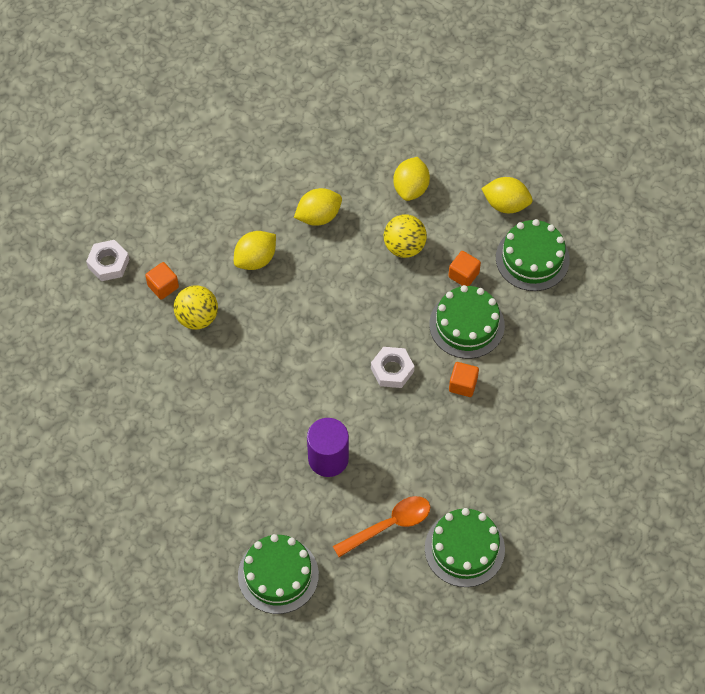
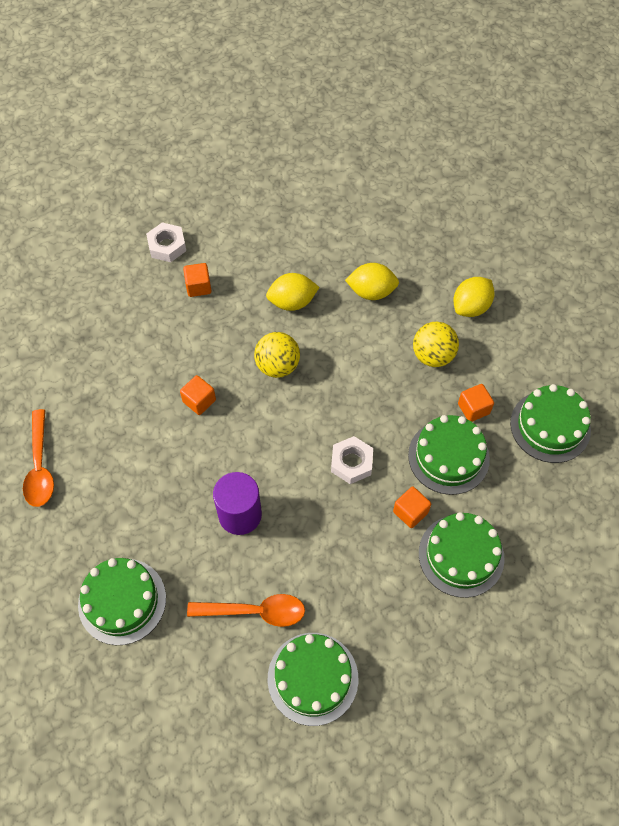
camera: 30 degrees right, 0 degrees up
yellow ball [174,285,218,330] -> yellow ball moved to [254,332,300,378]
yellow lemon [481,177,533,213] -> none
none -> orange spoon [23,409,54,507]
none -> orange cube [180,375,216,415]
none -> green cake [419,512,505,598]

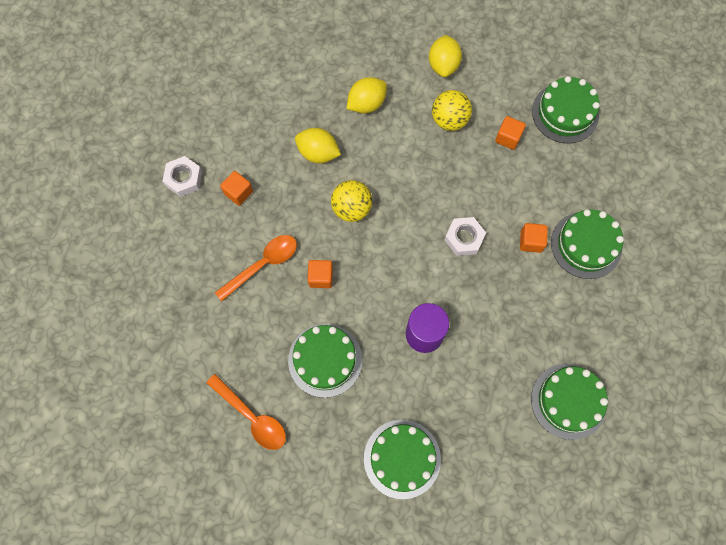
camera: 40 degrees left, 10 degrees up
orange spoon [187,594,305,627] -> orange spoon moved to [215,235,297,301]
yellow lemon [266,273,319,311] -> yellow lemon turned 75 degrees clockwise [295,128,341,163]
green cake [408,415,490,495] -> green cake moved to [288,324,362,398]

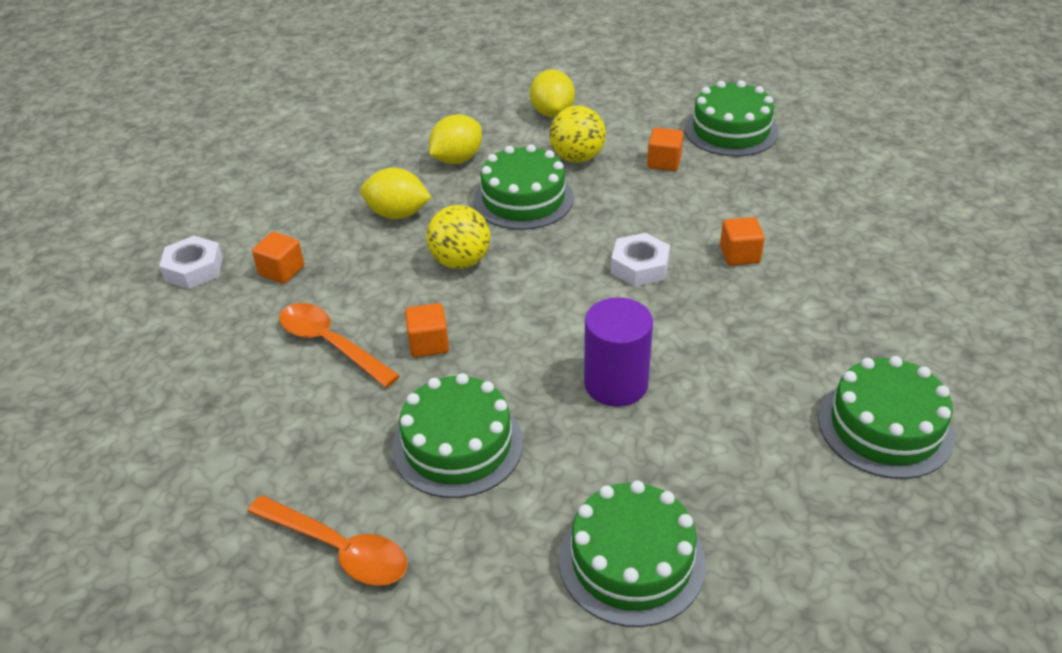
camera: 10 degrees left, 30 degrees down
orange spoon [215,235,297,301] -> orange spoon turned 90 degrees counterclockwise [279,303,400,388]
green cake [551,209,624,279] -> green cake moved to [474,144,574,230]

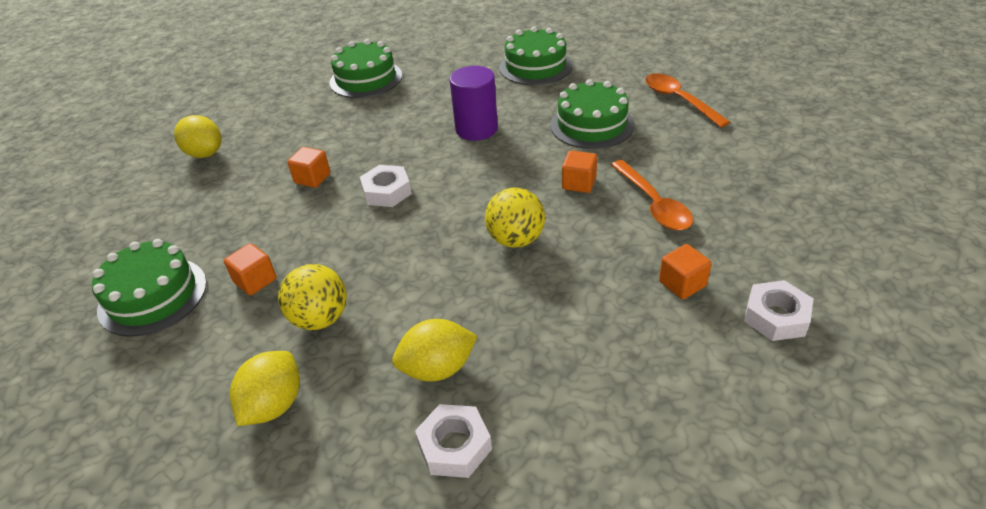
camera: 150 degrees left, 0 degrees up
yellow lemon [360,168,432,219] -> yellow lemon moved to [174,115,222,158]
green cake [474,144,574,230] -> none
none -> white nut [415,404,492,478]

